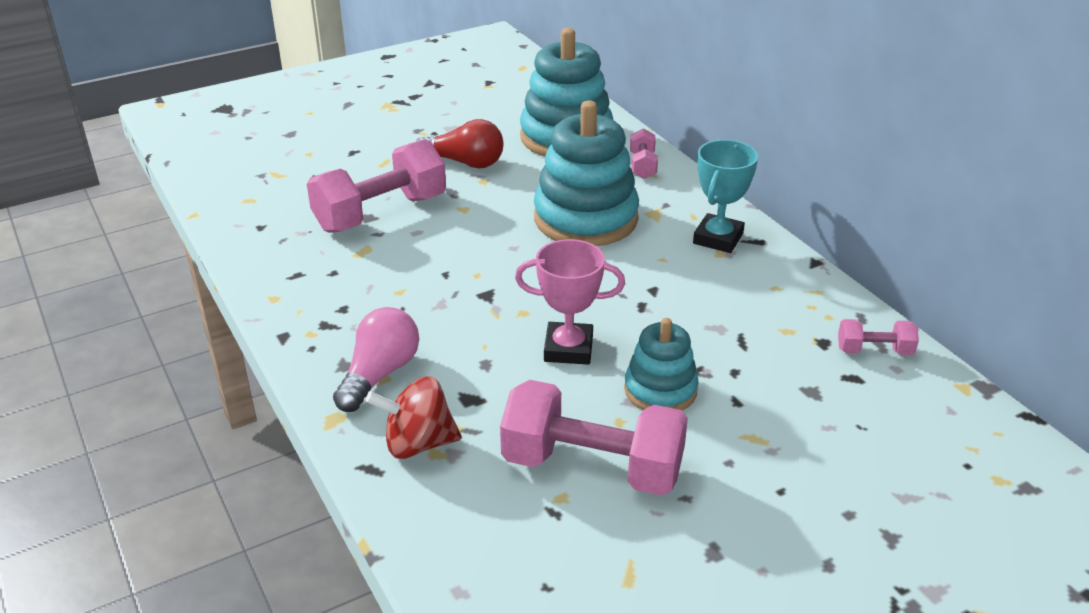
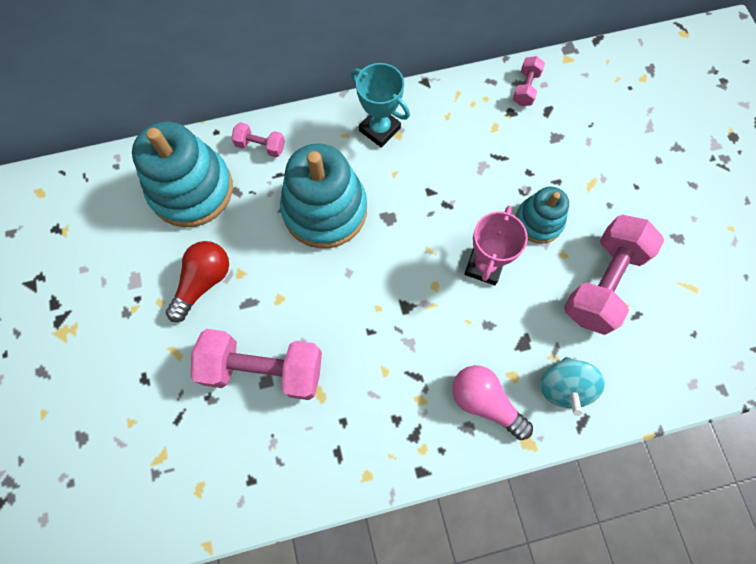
camera: 75 degrees left, 35 degrees up
pink dumbbell [307,139,446,233] -> pink dumbbell turned 60 degrees counterclockwise [190,329,322,400]
red spinning top [366,377,461,459] -> turquoise spinning top [540,357,605,416]

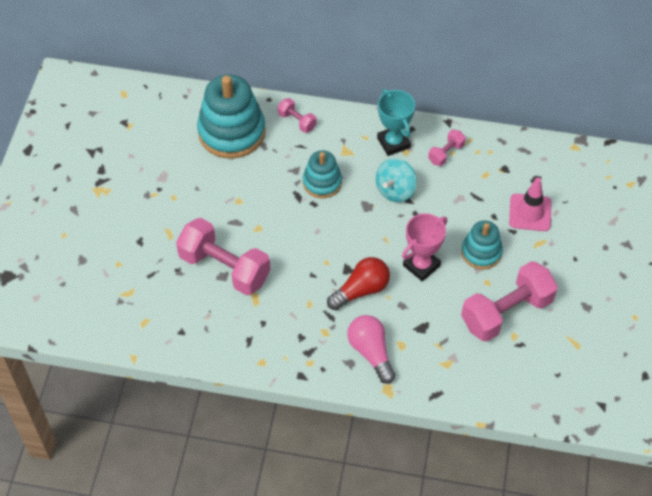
camera: 25 degrees right, 15 degrees down
red light bulb [166,241,229,322] -> red light bulb moved to [327,257,390,310]
turquoise stacking toy [280,143,367,248] -> turquoise stacking toy [303,150,342,198], size x0.57
pink dumbbell [513,56,545,106] -> pink dumbbell moved to [428,129,466,166]
turquoise spinning top [540,357,605,416] -> turquoise spinning top moved to [376,158,417,202]
none -> pink traffic cone [509,178,552,231]

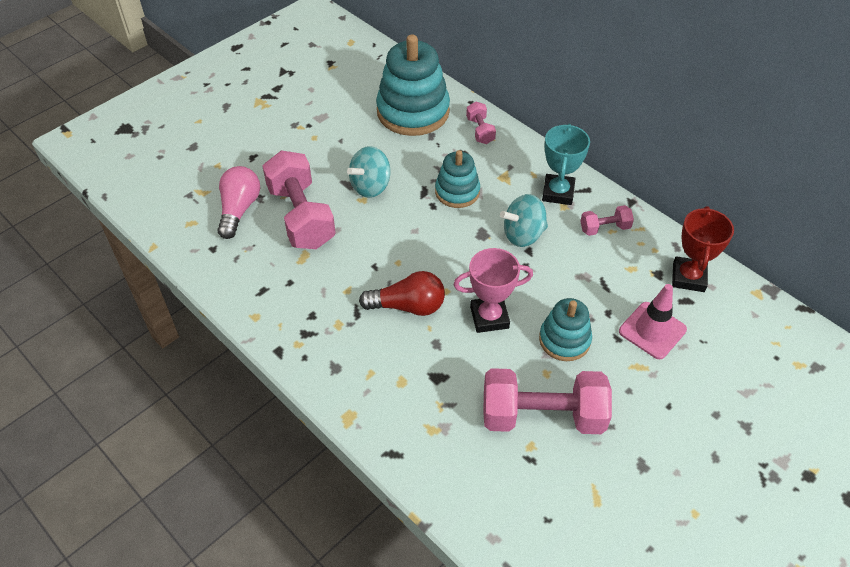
camera: 35 degrees right, 5 degrees down
pink light bulb [347,315,396,384] -> pink light bulb moved to [217,166,260,239]
none -> turquoise spinning top [347,146,390,198]
none -> red trophy [672,206,734,292]

